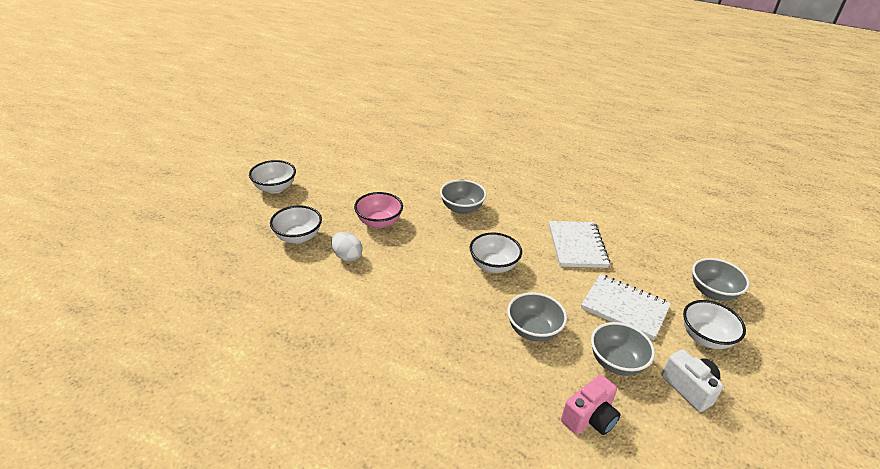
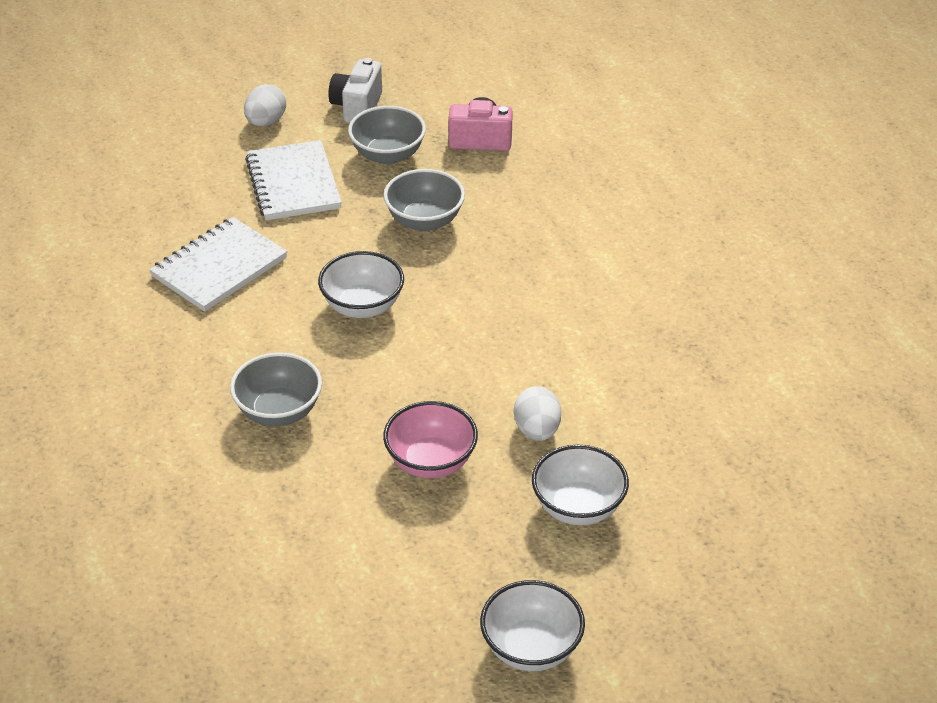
camera: 135 degrees left, 5 degrees up
white bowl [683,300,746,349] -> white egg [244,84,286,126]
grey bowl [692,258,750,301] -> none

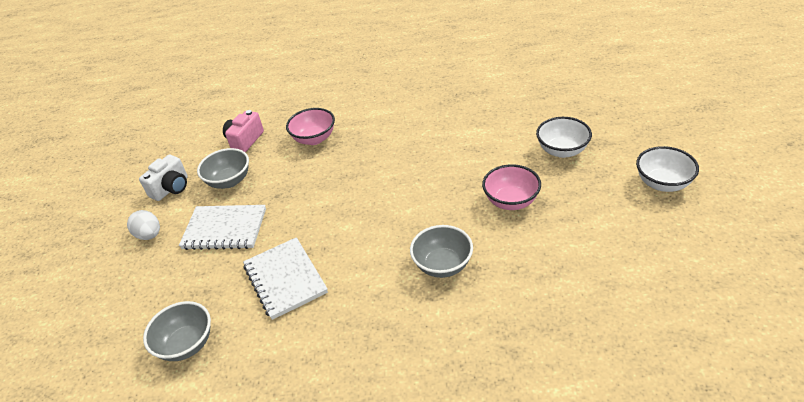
camera: 65 degrees left, 0 degrees up
white bowl [318,251,404,318] -> none
white camera [328,58,382,123] -> white camera turned 90 degrees counterclockwise [139,155,188,201]
grey bowl [384,169,465,231] -> grey bowl moved to [143,301,211,361]
white egg [514,386,561,441] -> none
none -> pink bowl [286,108,335,145]

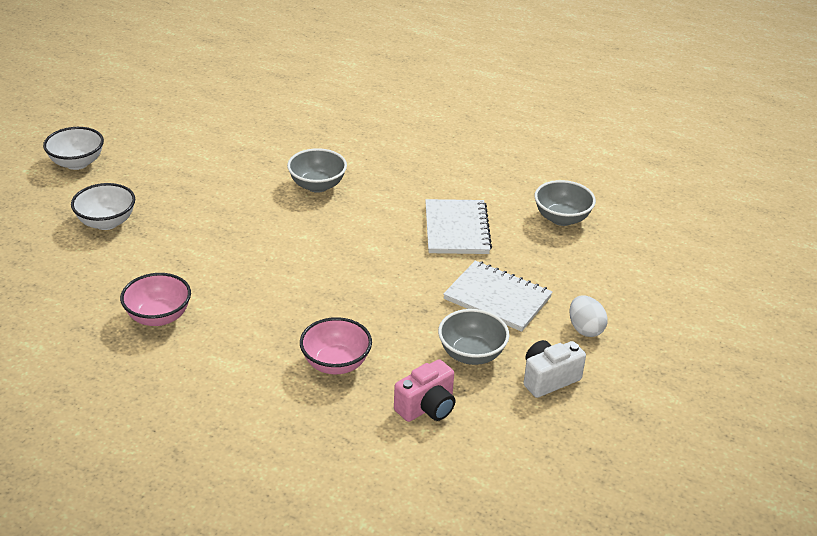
camera: 160 degrees left, 5 degrees down
pink bowl [482,164,541,210] -> pink bowl moved to [120,273,191,326]

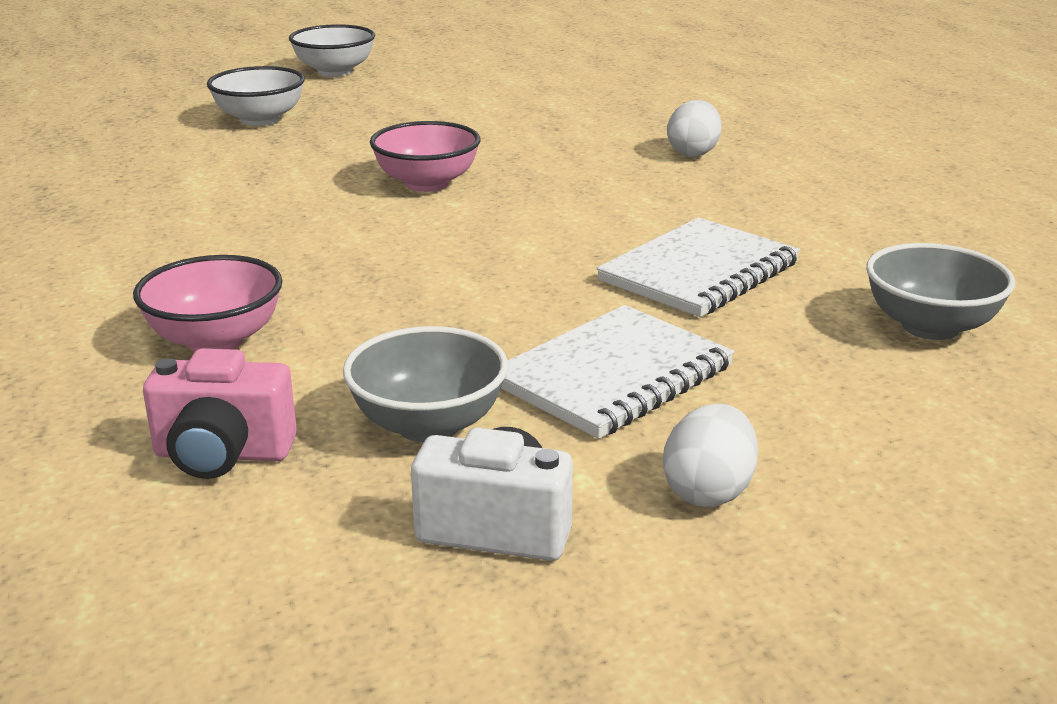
camera: 45 degrees right, 10 degrees down
pink bowl [120,273,191,326] -> pink bowl moved to [370,121,480,192]
grey bowl [287,148,347,193] -> none
white notebook [443,261,552,332] -> white notebook turned 60 degrees clockwise [501,305,734,439]
none -> white egg [667,100,722,157]

